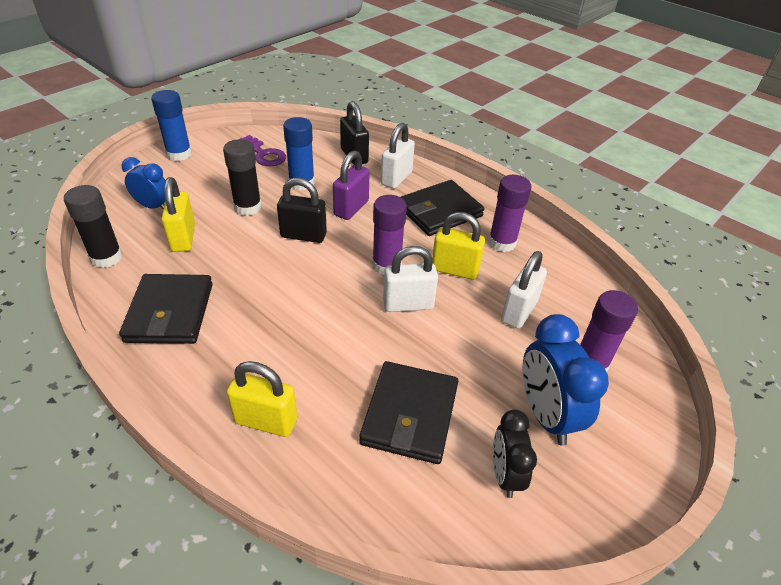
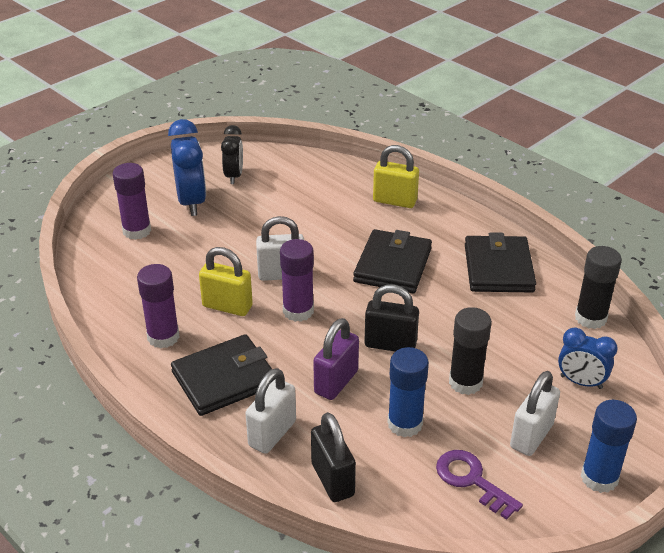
camera: 175 degrees left, 5 degrees down
yellow padlock [162,177,195,252] -> none
black wallet [359,361,458,464] -> black wallet moved to [353,229,432,293]
white padlock [501,251,547,329] -> white padlock moved to [510,371,560,456]

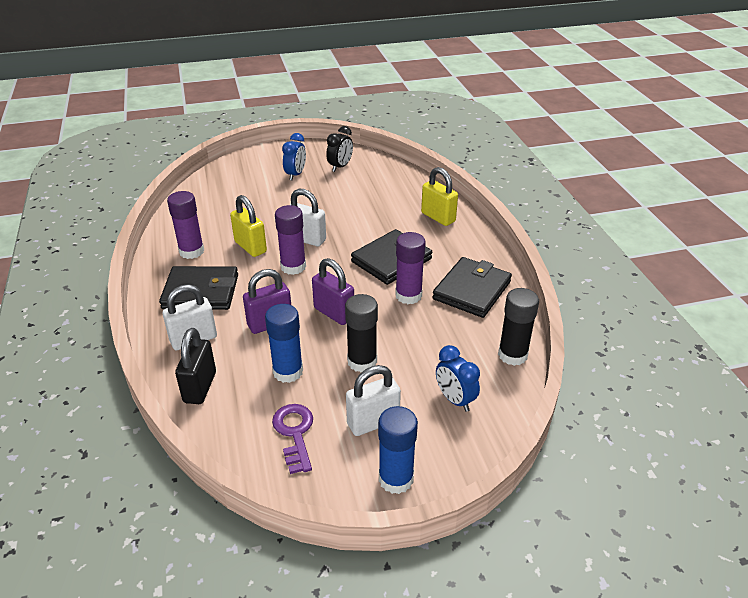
camera: 30 degrees right, 0 degrees up
purple glue stick [113,163,151,240] -> purple glue stick moved to [395,232,426,304]
blue clock [168,119,206,216] -> blue clock [282,133,306,180], size x0.64
black padlock [364,285,419,352] -> purple padlock [312,258,354,325]

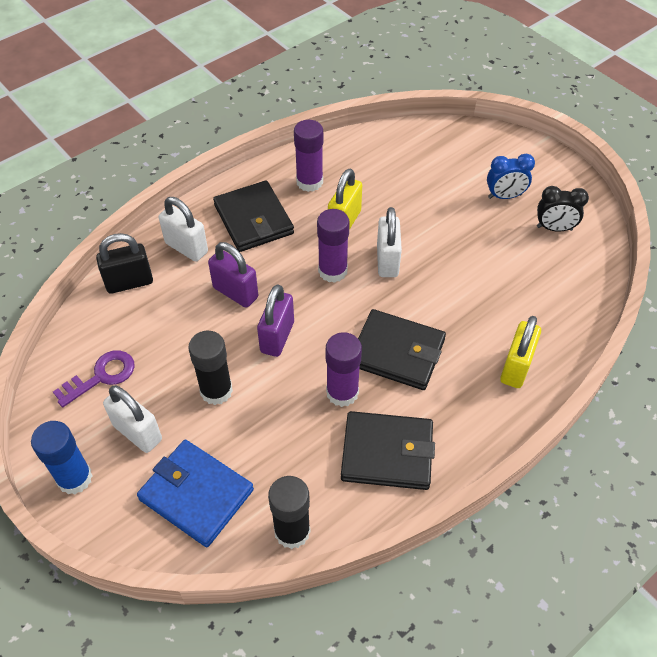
camera: 65 degrees right, 15 degrees up
blue glue stick [265,304,303,383] -> none
blue clock [436,345,480,412] -> blue wallet [137,439,254,547]

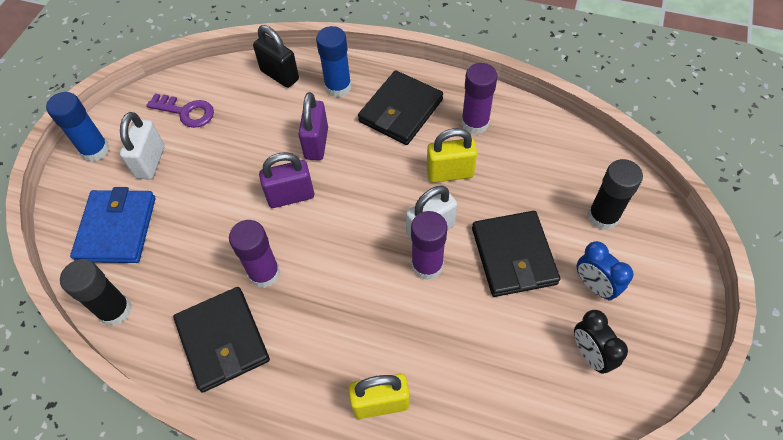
camera: 60 degrees right, 5 degrees up
white padlock [159,197,208,262] -> blue glue stick [316,26,351,97]
black glue stick [188,331,233,405] -> black glue stick moved to [588,159,643,230]
purple glue stick [317,209,350,283] -> purple glue stick moved to [411,211,448,280]
black wallet [358,309,446,390] -> black wallet moved to [472,211,560,297]

